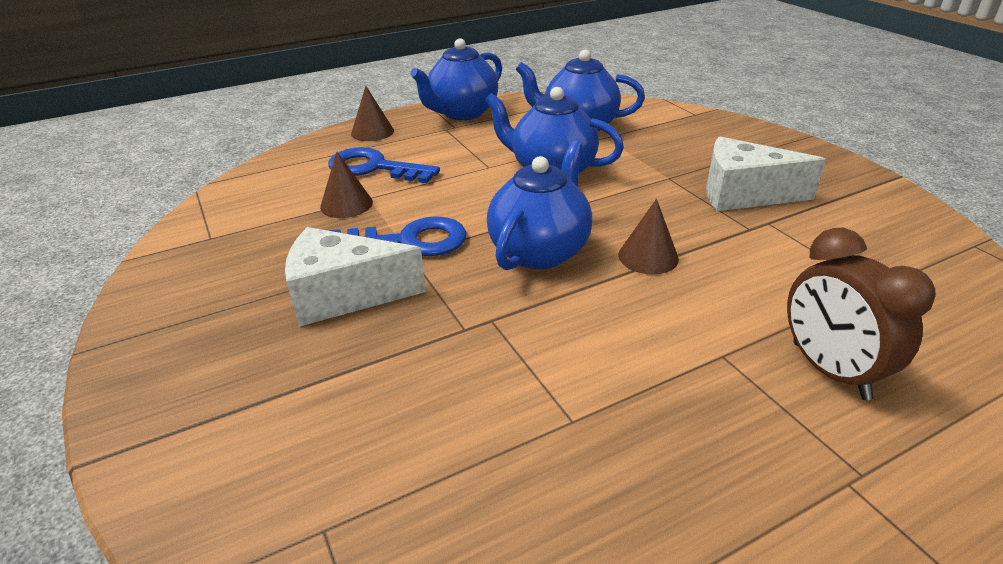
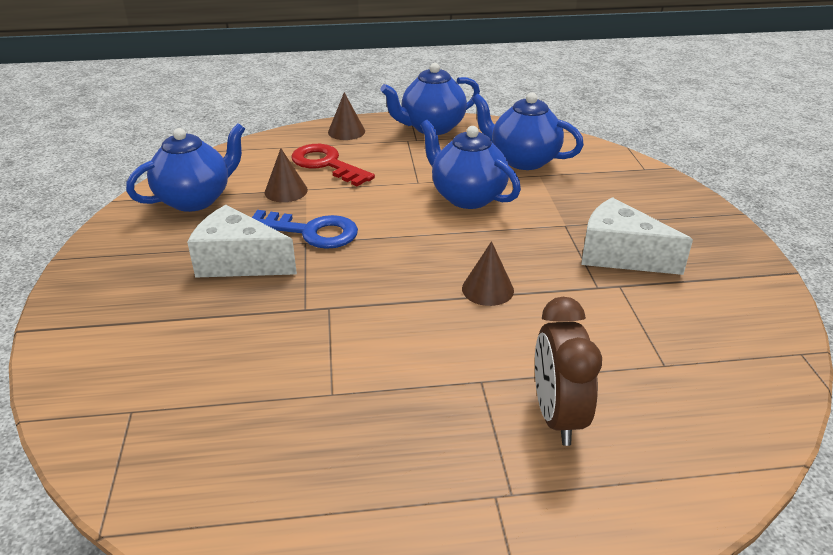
camera: 20 degrees right, 0 degrees up
blue key [328,147,440,183] -> red key [291,144,375,187]
blue teapot [487,141,592,270] -> blue teapot moved to [126,123,245,212]

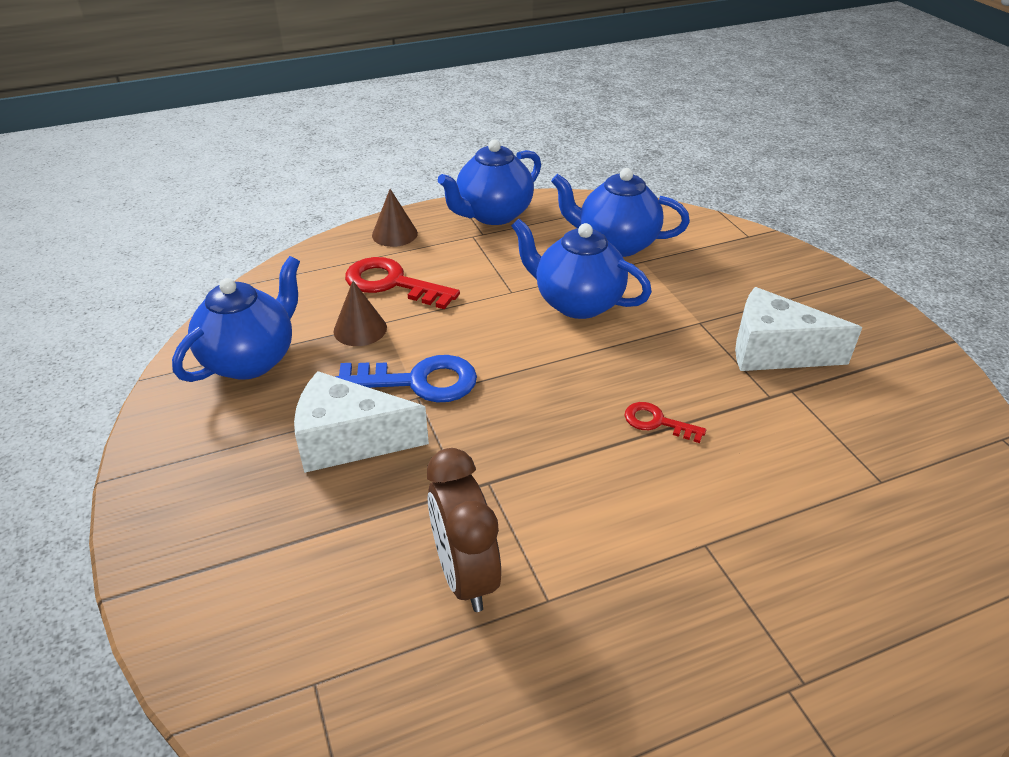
camera: 15 degrees left, 5 degrees up
brown cone [462,241,514,306] -> red key [624,402,706,443]
brown clock [535,297,602,446] -> brown clock moved to [427,448,501,612]

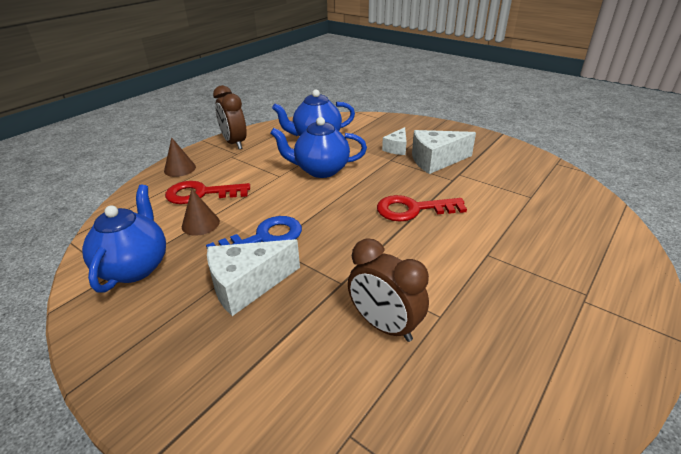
camera: 30 degrees left, 5 degrees down
blue teapot [438,140,541,225] -> brown clock [213,85,247,150]
red key [624,402,706,443] -> red key [377,195,467,221], size x1.83
none -> white cheese [382,127,407,155]

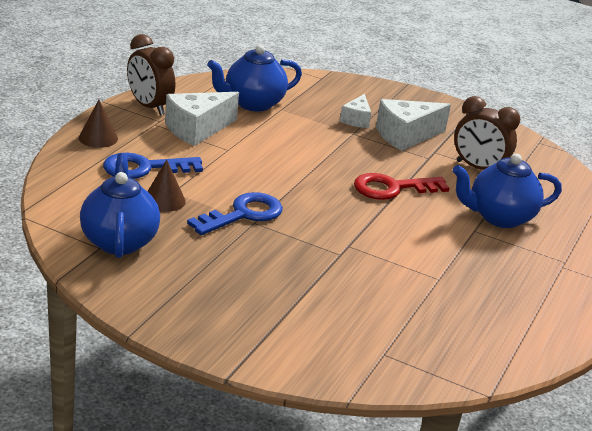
camera: 15 degrees left, 5 degrees down
red key [165,181,250,204] -> blue key [103,153,203,179]
white cheese [207,239,300,316] -> white cheese moved to [165,92,239,146]
blue teapot [270,117,367,178] -> blue teapot moved to [453,154,562,228]
brown clock [348,238,429,342] -> brown clock moved to [454,96,520,170]

